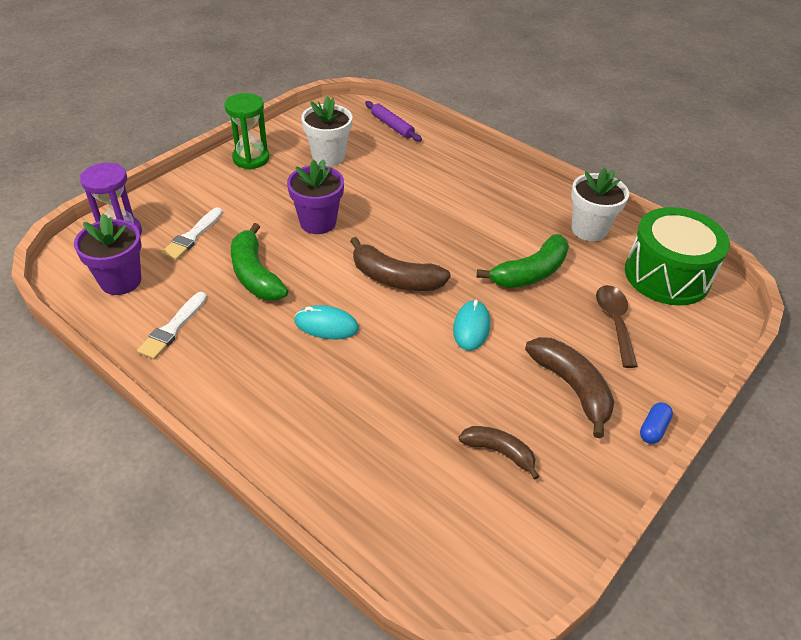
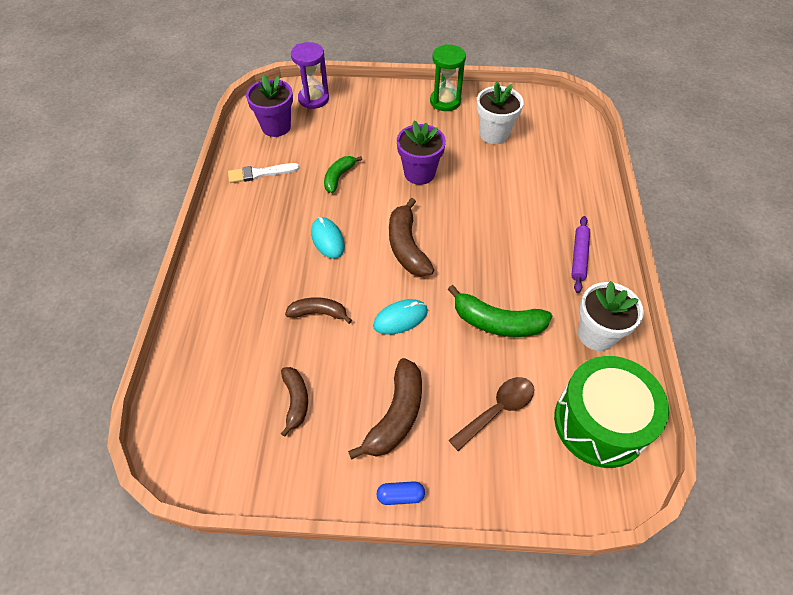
camera: 55 degrees right, 10 degrees up
white brush [161,207,223,260] -> none
green banana [231,223,288,301] -> green banana [324,156,362,193], size x0.63
purple rolling pin [365,101,422,142] -> purple rolling pin moved to [571,216,590,293]
none -> brown banana [285,297,352,324]

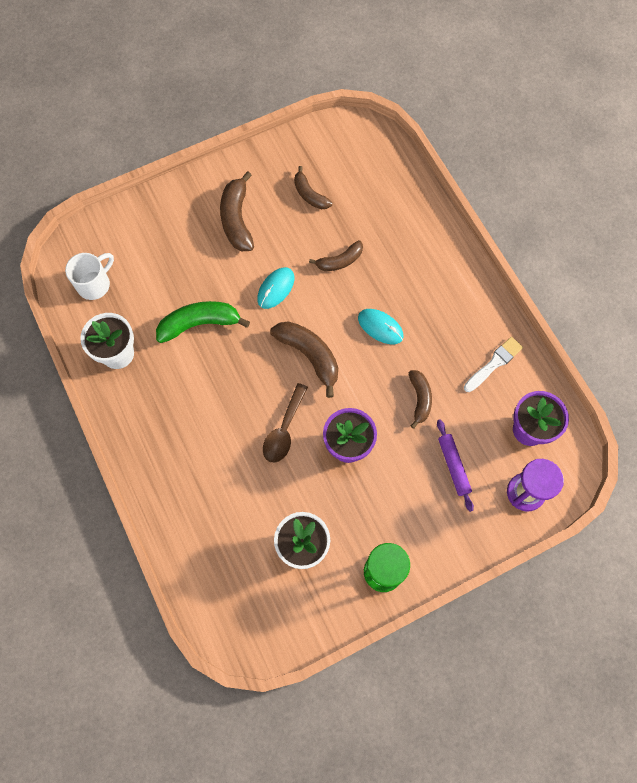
camera: 150 degrees right, 15 degrees up
green banana [324,156,362,193] -> brown banana [409,370,432,429]
blue capsule [376,481,425,505] -> none
brown spoon [449,377,534,451] -> brown spoon moved to [263,383,308,463]
green drum [554,356,669,468] -> white mug [65,253,114,300]
purple rolling pin [571,216,590,293] -> purple rolling pin moved to [437,419,474,512]

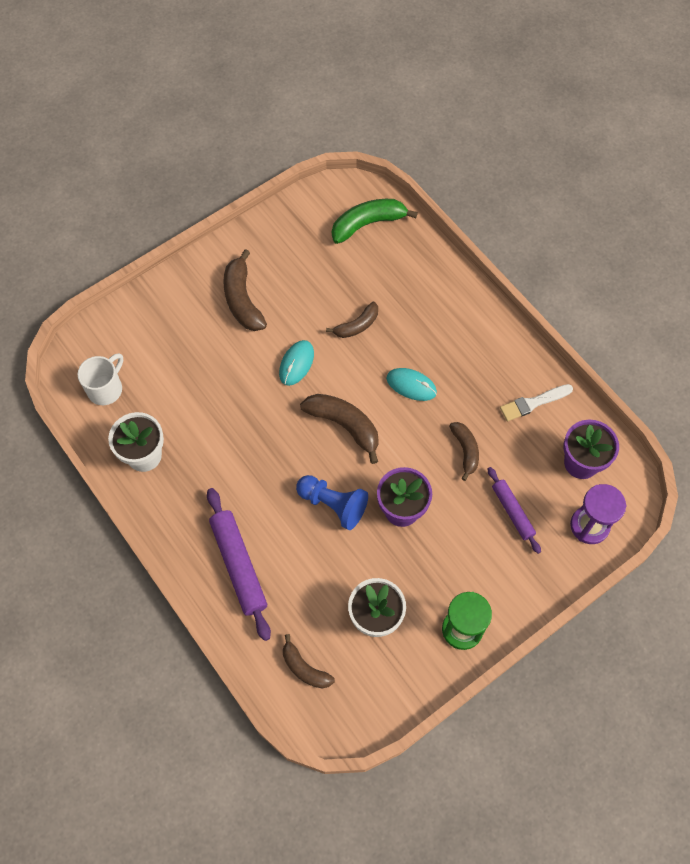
camera: 10 degrees left, 5 degrees down
green banana [156,301,250,343] -> green banana moved to [332,199,418,244]
brown spoon [263,383,308,463] -> blue pawn [296,475,368,530]
brown banana [294,166,332,209] -> brown banana moved to [283,634,335,689]
white brush [464,337,523,392] -> white brush turned 150 degrees counterclockwise [500,384,573,421]
none -> purple rolling pin [207,488,271,641]

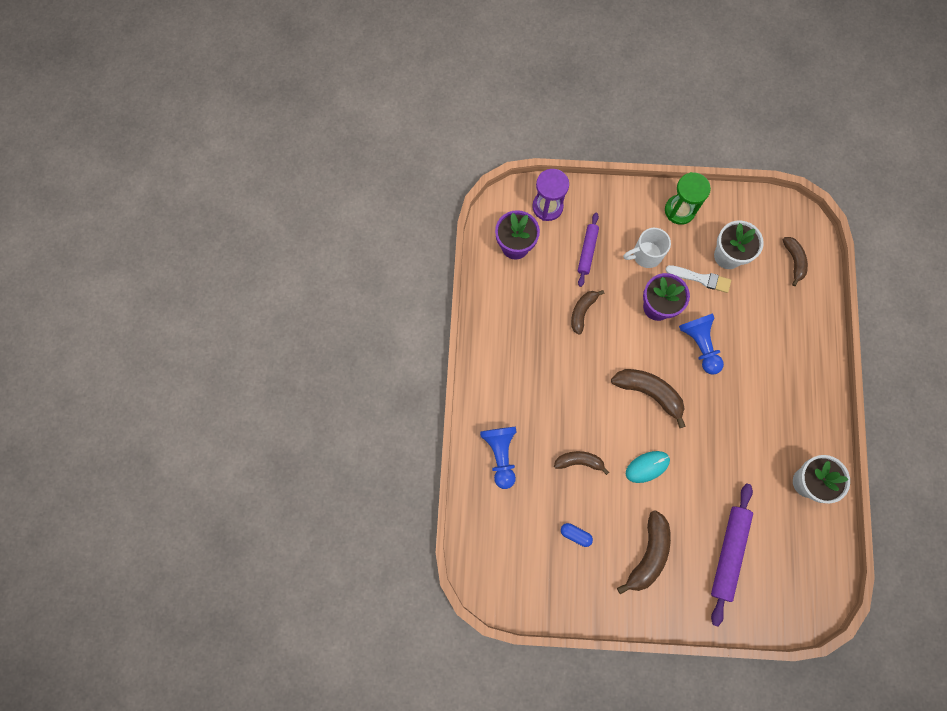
camera: 140 degrees left, 10 degrees up
white mug [78,353,123,405] -> white mug moved to [623,228,671,268]
purple rolling pin [207,488,271,641] -> purple rolling pin moved to [711,484,753,627]
brown banana [300,394,379,464] -> brown banana turned 135 degrees clockwise [611,369,686,428]
green banana [332,199,418,244] -> none
turquoise mouse [386,368,437,401] -> none
white brush [500,384,573,421] -> white brush moved to [666,265,731,293]
none -> blue pawn [480,427,516,489]
none -> blue capsule [561,523,593,547]

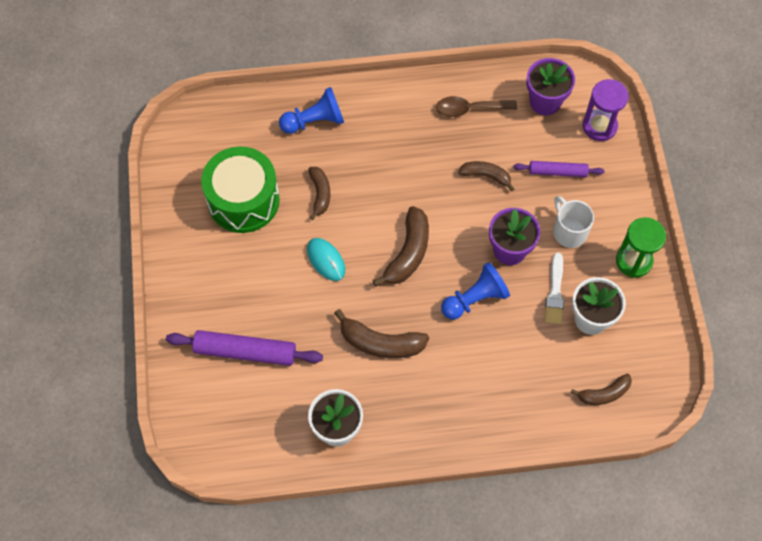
camera: 80 degrees right, 10 degrees down
blue capsule [561,523,593,547] -> green drum [201,147,280,233]
brown banana [617,510,671,594] -> brown banana moved to [334,309,429,358]
none -> brown spoon [436,96,517,117]

